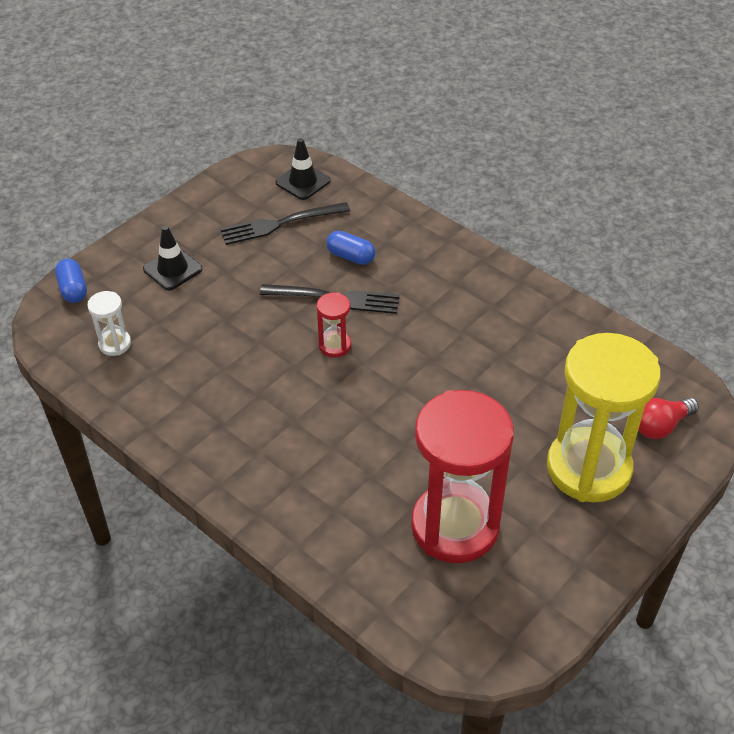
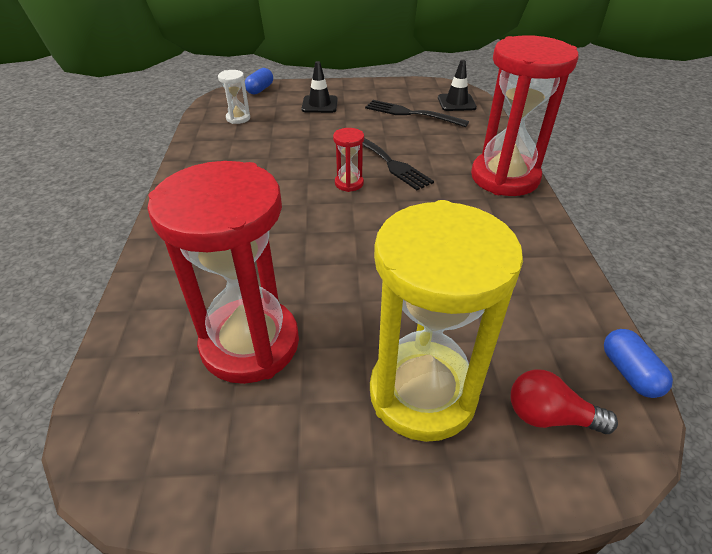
camera: 45 degrees right, 5 degrees down
blue capsule [326,231,375,265] -> blue capsule moved to [604,329,673,398]
none -> red hourglass [471,35,579,196]

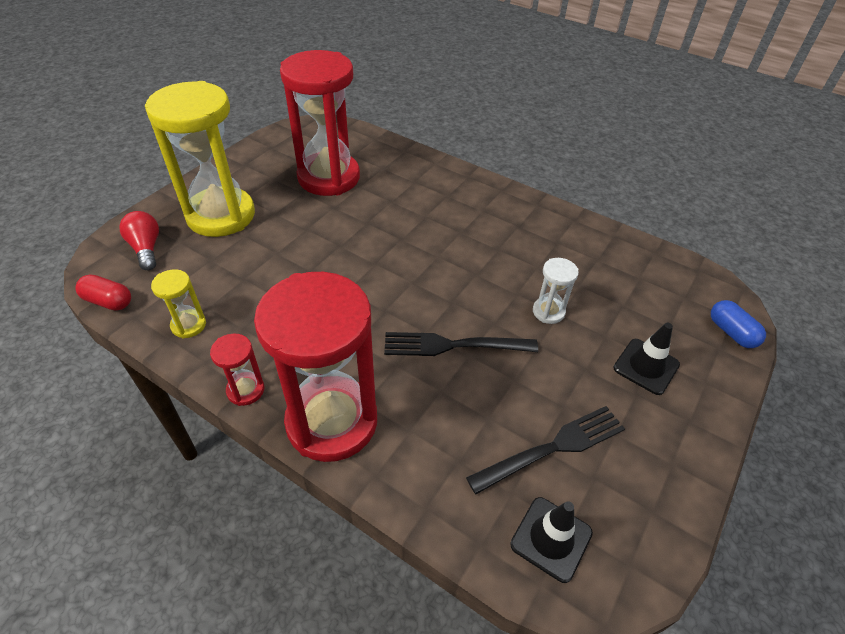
camera: 125 degrees right, 5 degrees up
white hourglass [218,70,250,124] -> white hourglass moved to [533,258,579,324]
red hourglass [333,128,364,192] -> red hourglass moved to [210,334,264,406]
red light bulb [511,370,618,434] -> red light bulb turned 75 degrees counterclockwise [119,211,159,270]
blue capsule [604,329,673,398] -> red capsule [75,275,131,310]
none -> yellow hourglass [151,269,206,339]

